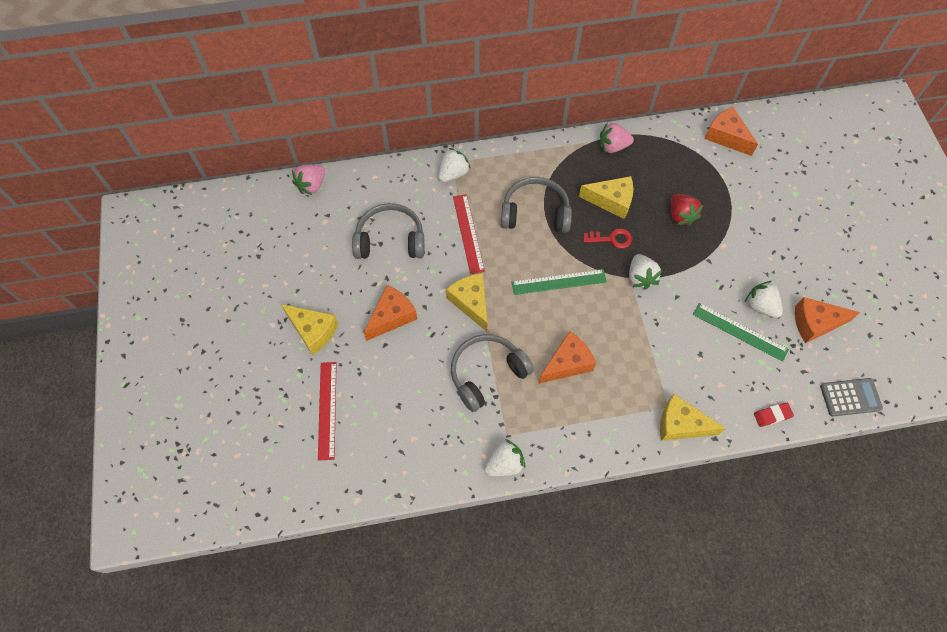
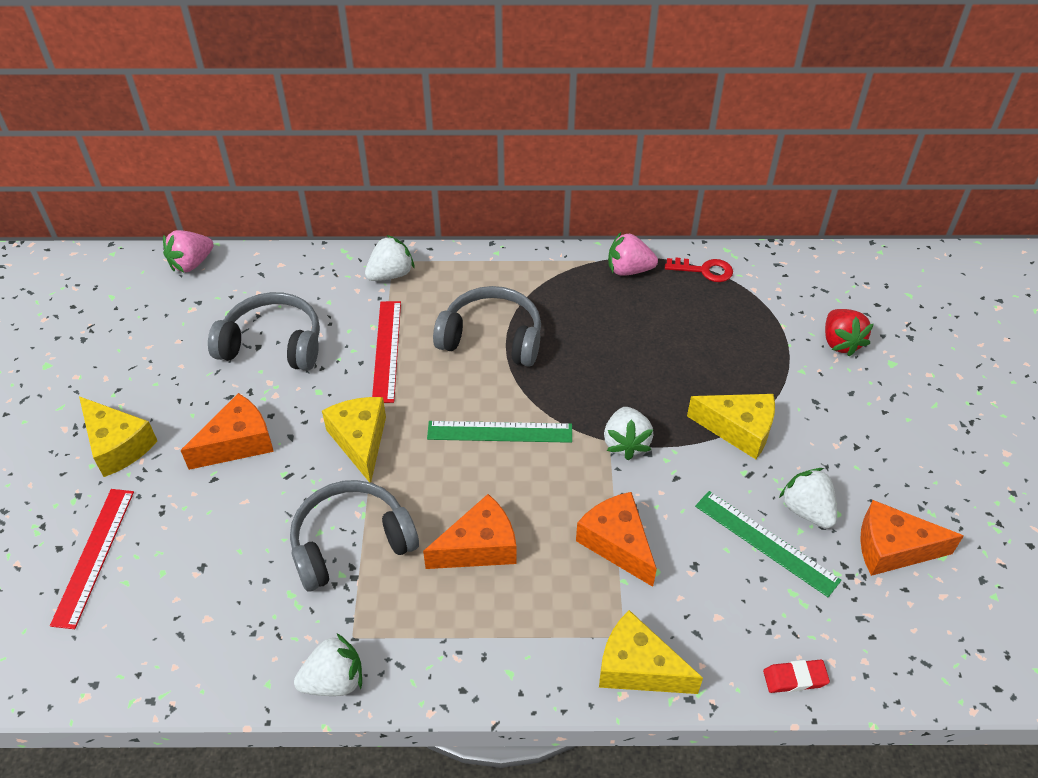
camera: 10 degrees right, 15 degrees down
yellow cheese [579,176,633,219] -> yellow cheese moved to [687,394,775,459]
red key [583,228,632,249] -> red key moved to [665,258,733,282]
red strawberry [671,194,703,226] -> red strawberry moved to [825,309,874,357]
orange cheese [704,107,758,156] -> orange cheese moved to [576,492,657,587]
grey calculator [820,378,883,417] -> none

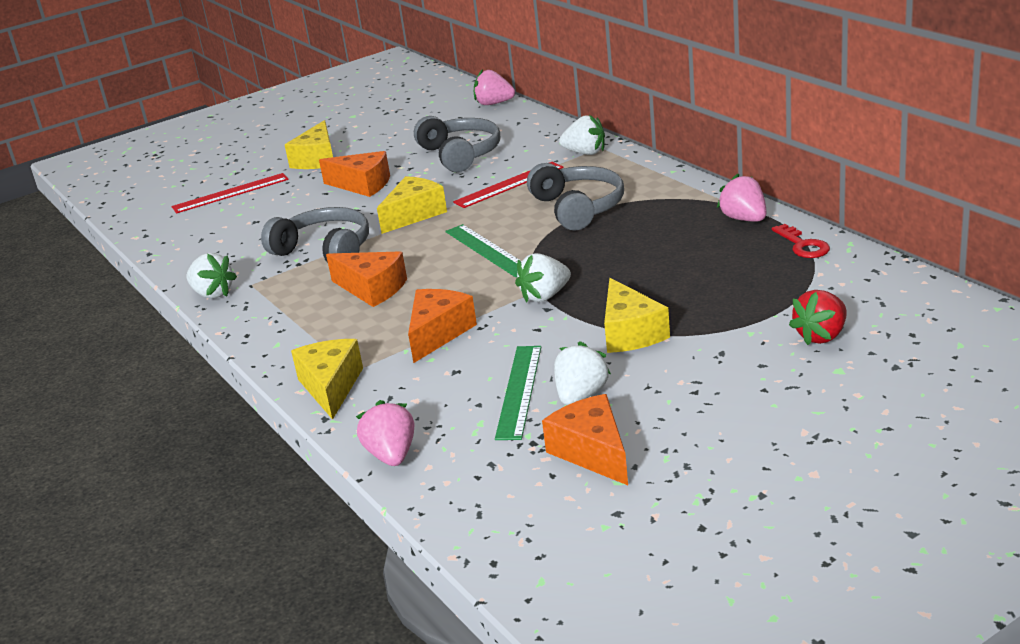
camera: 60 degrees right, 20 degrees down
red eraser [763,660,830,693] -> pink strawberry [356,400,414,466]

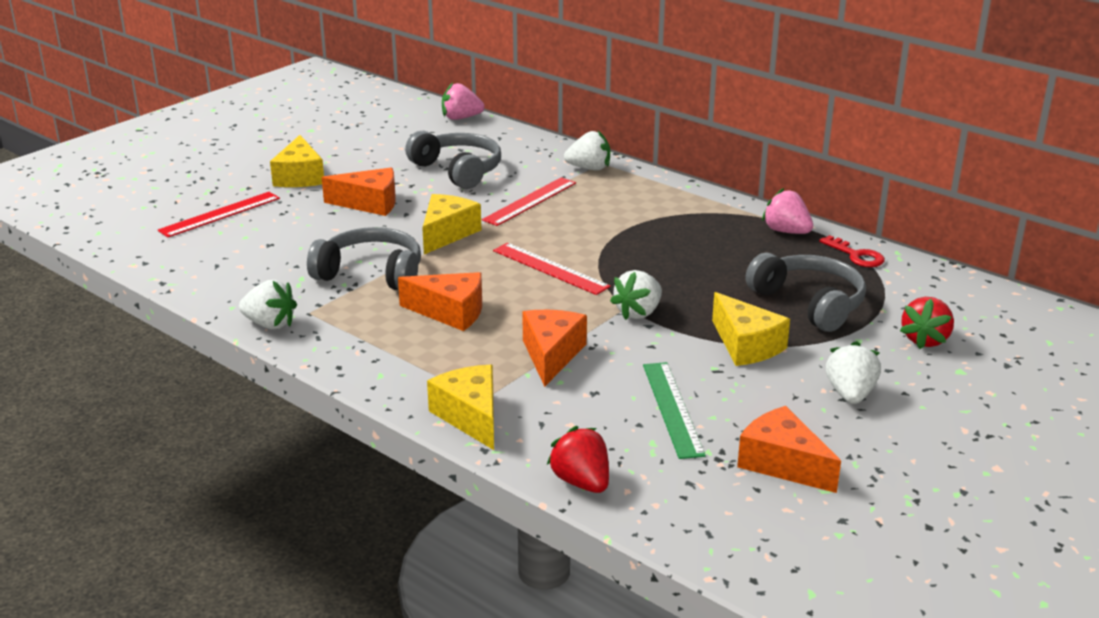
camera: 20 degrees left, 0 degrees up
pink strawberry [356,400,414,466] -> red strawberry [547,426,609,493]
green ruler [445,224,522,277] -> red ruler [493,243,611,295]
grey headphones [527,163,624,231] -> grey headphones moved to [746,253,866,332]
white strawberry [554,342,611,405] -> white strawberry moved to [826,341,881,404]

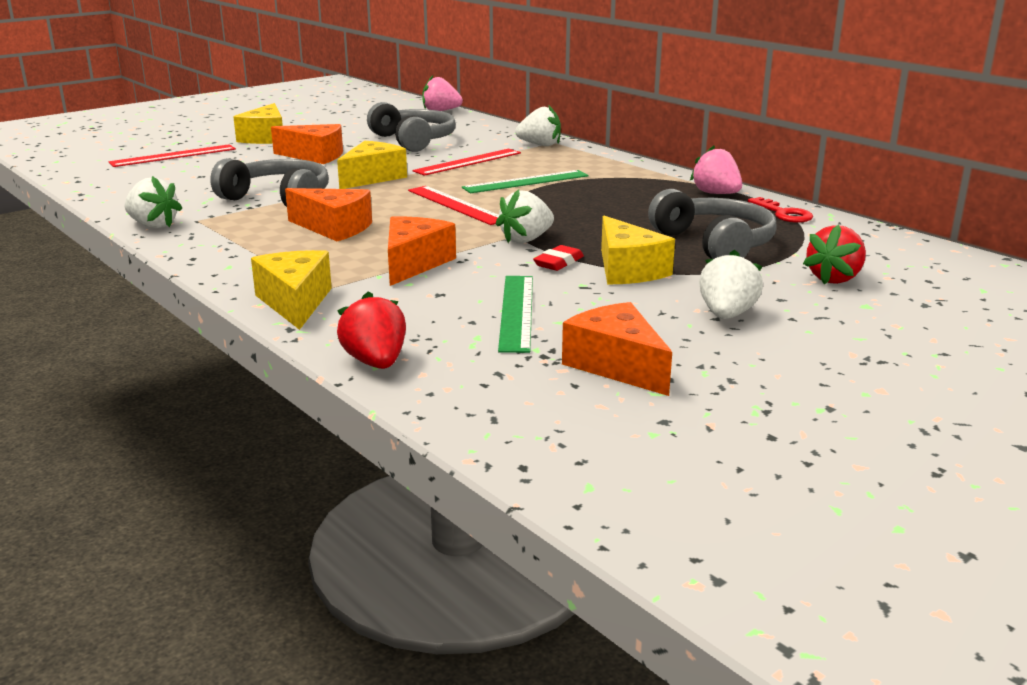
camera: 10 degrees right, 5 degrees down
none -> green ruler [462,170,589,193]
none -> red eraser [533,245,584,271]

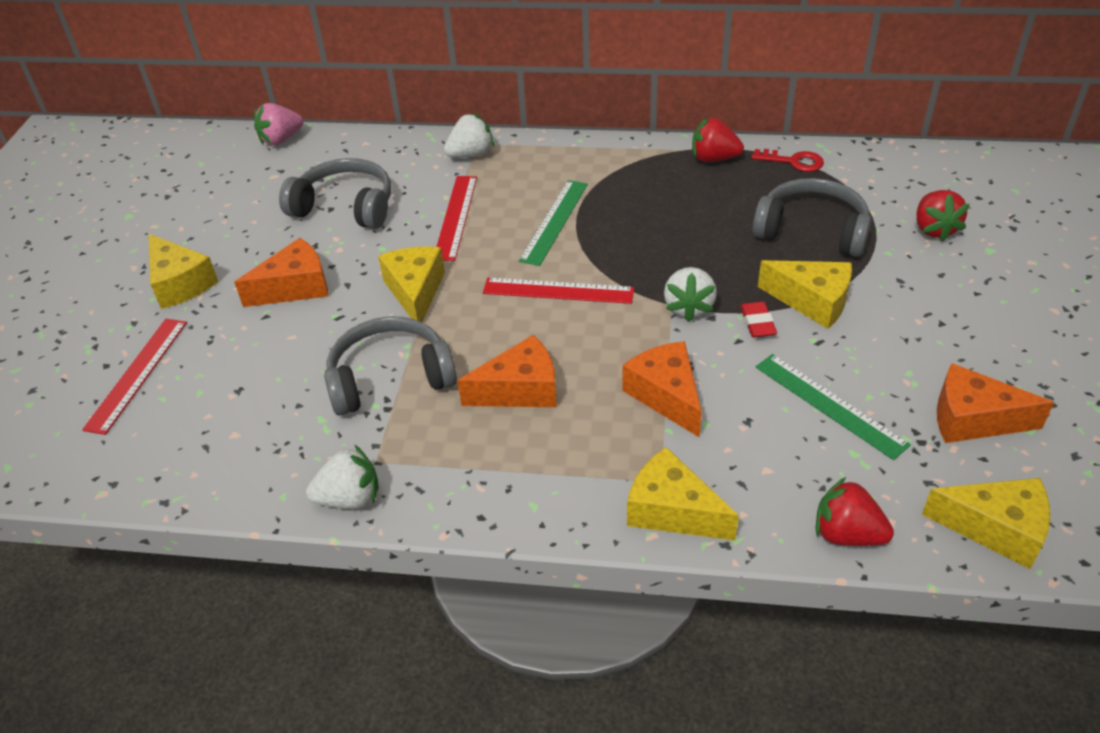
camera: 40 degrees left, 20 degrees up
pink strawberry [690,146,742,194] -> red strawberry [692,118,744,162]
white strawberry [699,250,763,319] -> none
none -> yellow cheese [922,478,1050,569]

